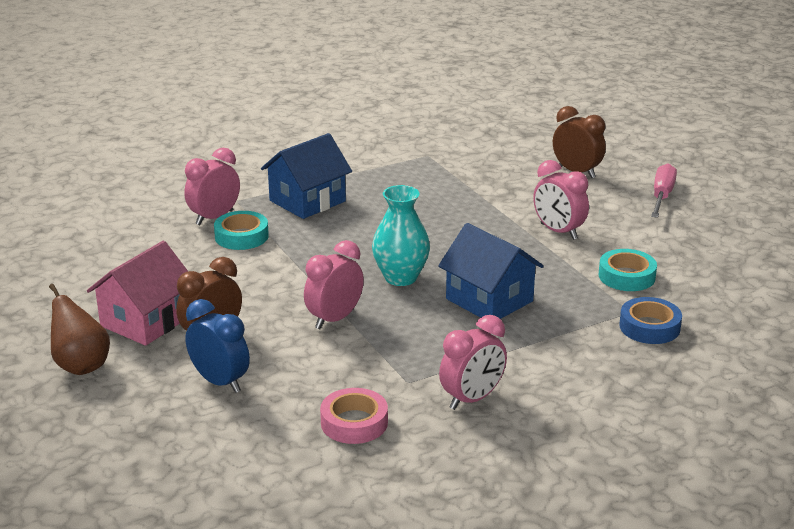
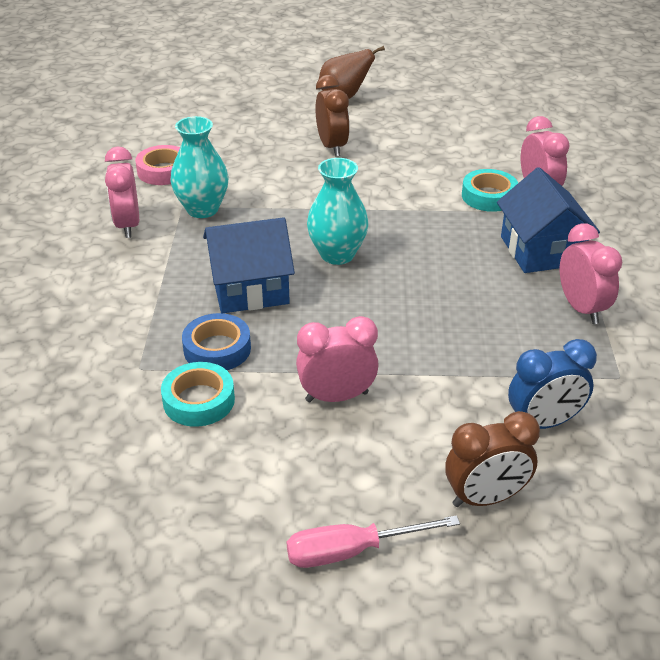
camera: 120 degrees right, 10 degrees up
pink house [87,241,188,346] -> none
blue clock [185,299,250,393] -> blue clock moved to [508,339,597,429]
pink clock [304,240,364,329] -> pink clock moved to [560,223,622,324]
blue tape [620,297,682,344] -> blue tape moved to [182,313,251,370]
pink screwdriver [651,163,677,218] -> pink screwdriver turned 120 degrees clockwise [287,515,460,568]
none -> turquoise vase [170,116,228,218]

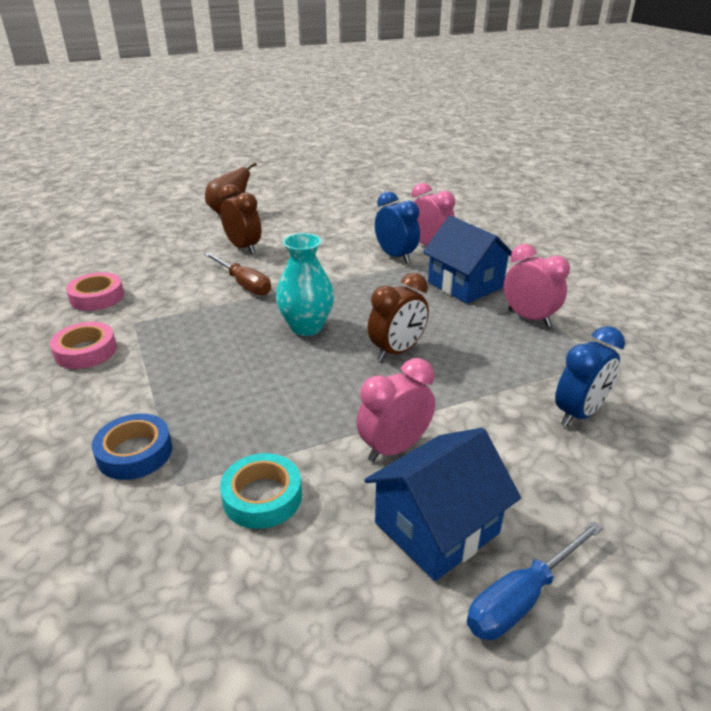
camera: 25 degrees left, 5 degrees down
pink clock [105,147,139,238] -> pink tape [50,322,117,369]
turquoise vase [170,116,228,218] -> none
blue tape [182,313,251,370] -> blue tape moved to [92,414,172,480]
blue house [203,217,295,313] -> blue house moved to [364,428,521,581]
pink screwdriver [287,515,460,568] -> blue screwdriver [467,521,603,640]
brown clock [445,411,540,507] -> brown clock moved to [368,273,429,361]
turquoise tape [462,169,518,212] -> blue clock [375,191,420,264]
none -> brown screwdriver [204,252,271,296]

